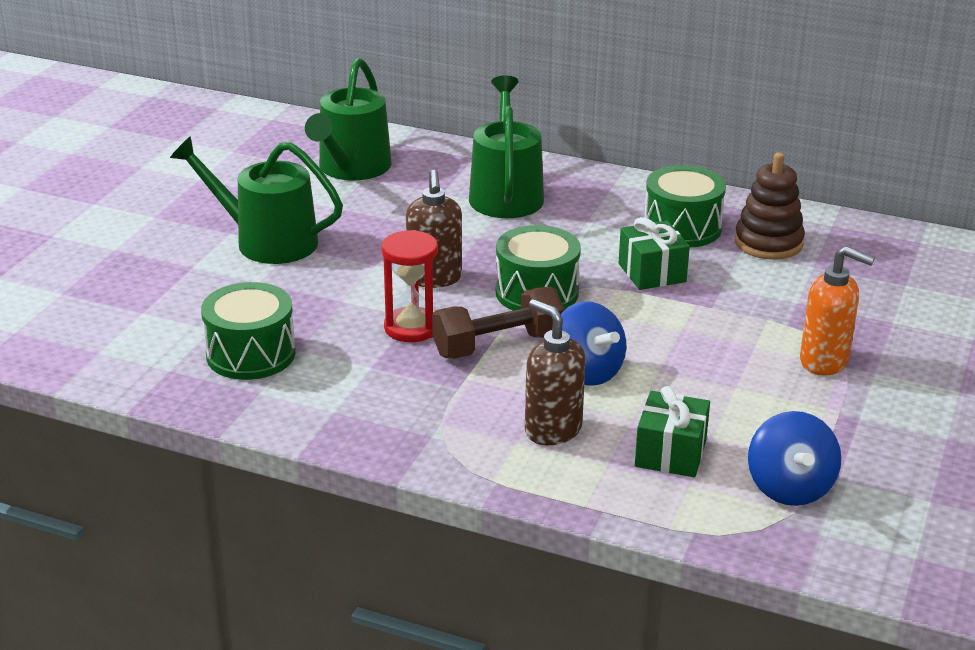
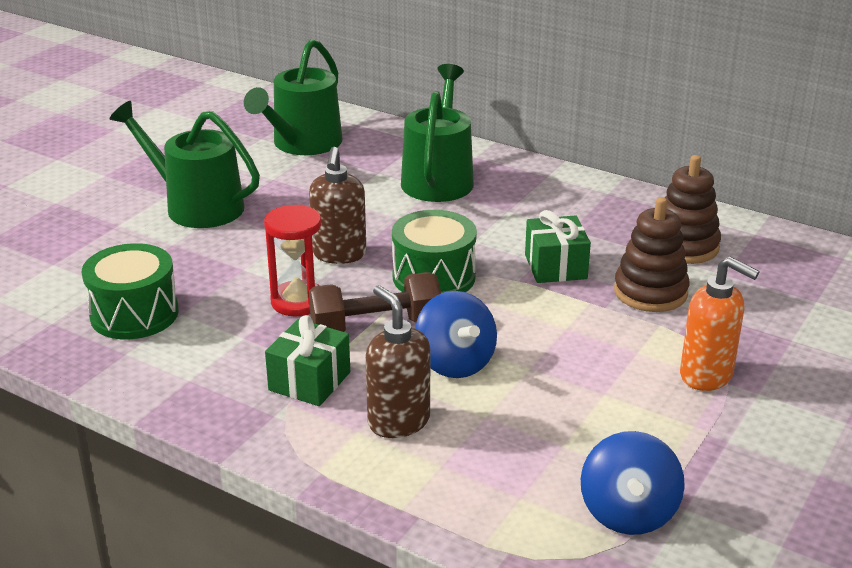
camera: 10 degrees right, 0 degrees up
green gift [635,386,710,477] -> green gift moved to [265,315,350,406]
green drum [645,165,726,248] -> none
none -> brown stacking toy [614,197,690,312]

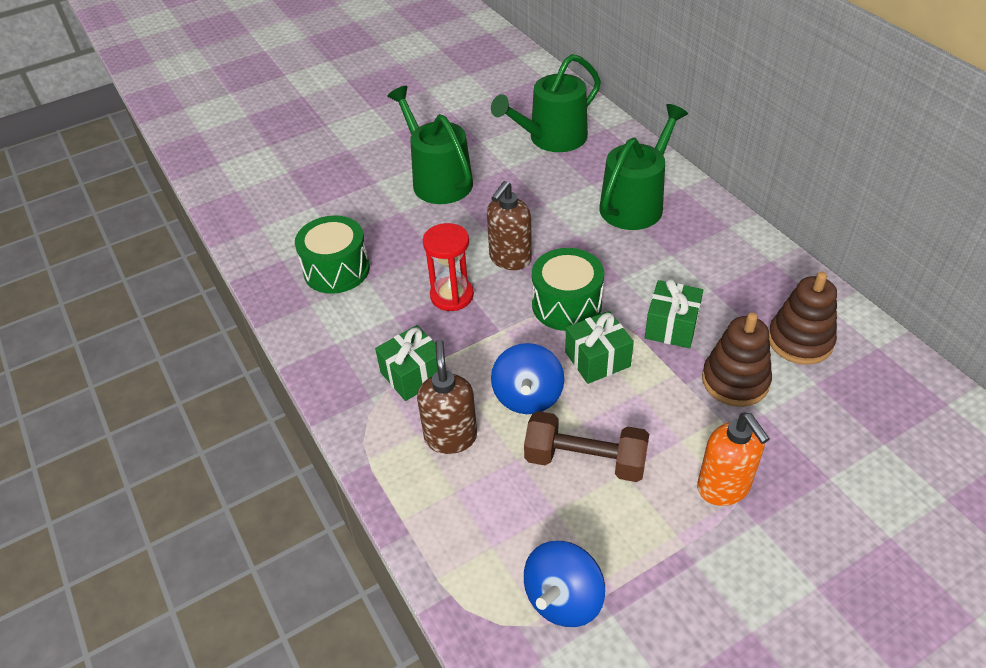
camera: 30 degrees right, 15 degrees up
brown dumbbell [309,272,441,332] -> brown dumbbell moved to [524,411,649,482]
none -> green gift [565,311,634,384]

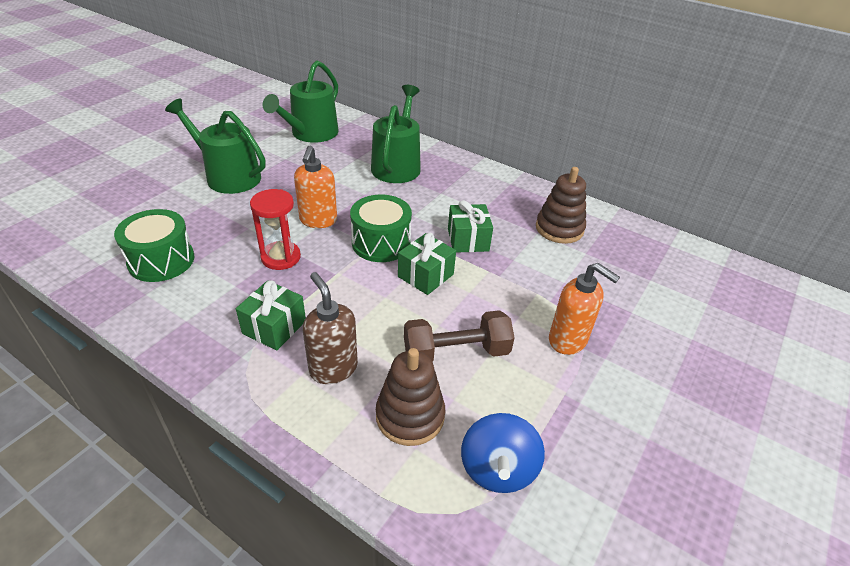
camera: 30 degrees left, 5 degrees down
brown soap dispenser [487,181,532,270] -> orange soap dispenser [294,146,337,228]
blue spinning top [491,343,564,414] -> none
brown stacking toy [702,312,772,407] -> brown stacking toy moved to [376,348,445,446]

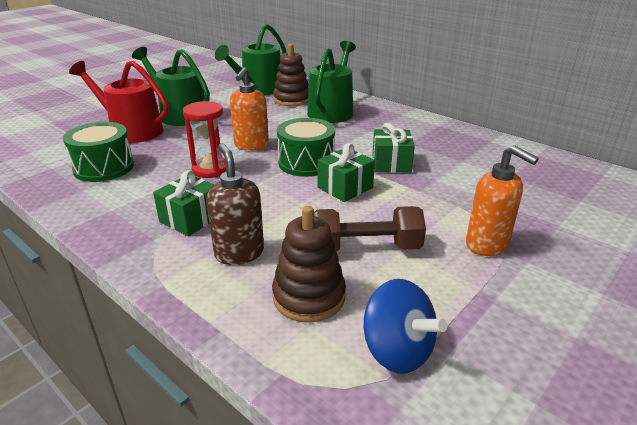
camera: 10 degrees right, 10 degrees down
blue spinning top [461,413,545,493] -> blue spinning top turned 60 degrees counterclockwise [364,279,447,374]
brown stacking toy [536,167,586,244] -> brown stacking toy moved to [273,44,309,106]
none -> red watering can [69,61,169,143]

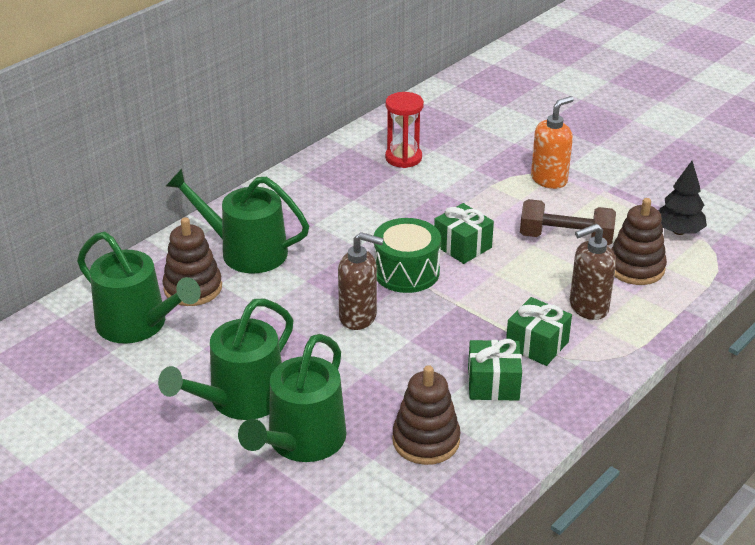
camera: 90 degrees left, 5 degrees up
green drum [63,122,134,182] -> brown stacking toy [392,365,460,465]
red watering can [69,61,169,143] -> green watering can [238,334,347,462]
red hourglass [183,101,226,178] -> red hourglass moved to [385,92,424,168]
orange soap dispenser [230,67,269,151] -> brown soap dispenser [338,232,384,330]
brown dumbbell [314,206,426,252] -> brown dumbbell turned 75 degrees counterclockwise [520,199,616,245]
blue spinning top [364,279,447,374] -> black tree [659,161,707,235]
green gift [373,123,415,173] -> green gift moved to [468,339,522,401]

